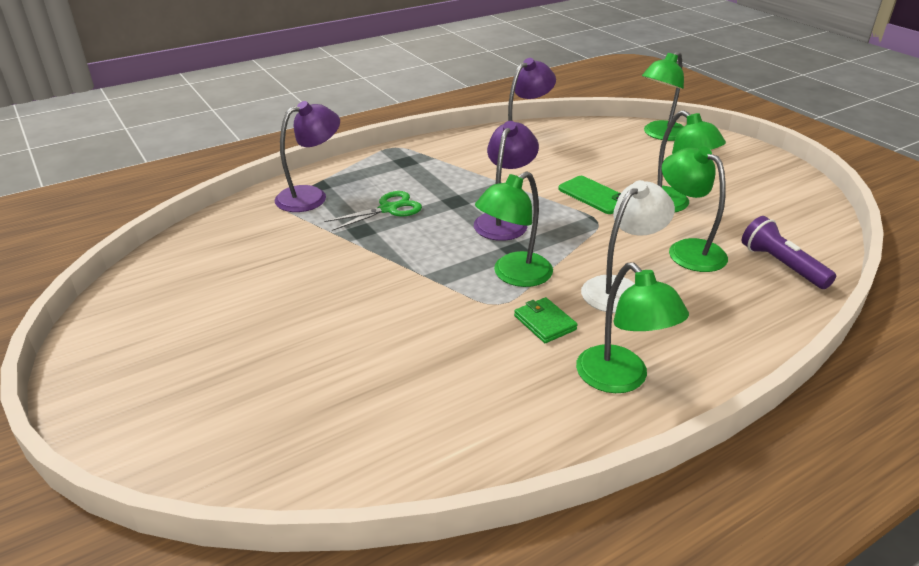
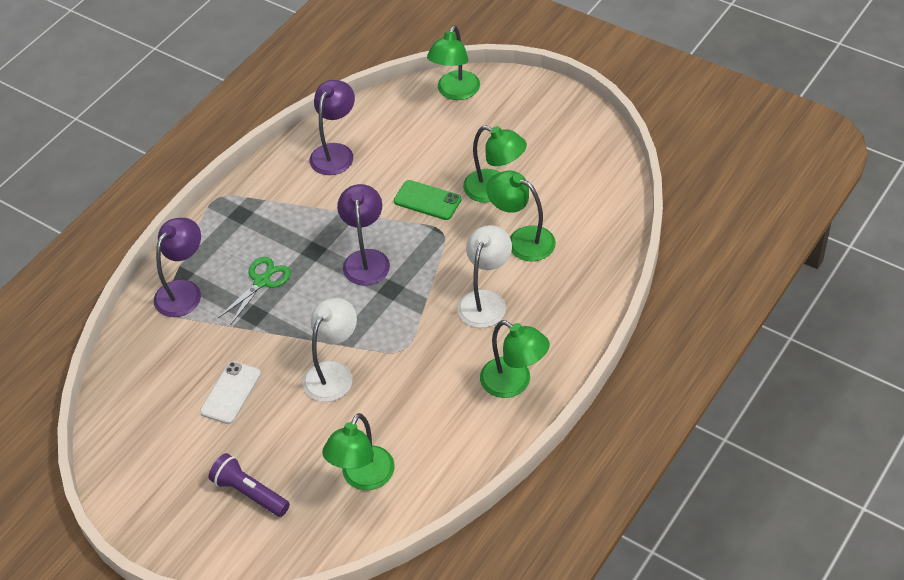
camera: 20 degrees left, 15 degrees up
green lamp [475,172,553,287] -> green lamp moved to [322,413,395,490]
green wallet [514,297,578,343] -> none
purple flashlight [742,216,836,289] -> purple flashlight moved to [209,453,290,517]
none -> white phone [200,361,261,424]
none -> white lamp [303,298,357,402]

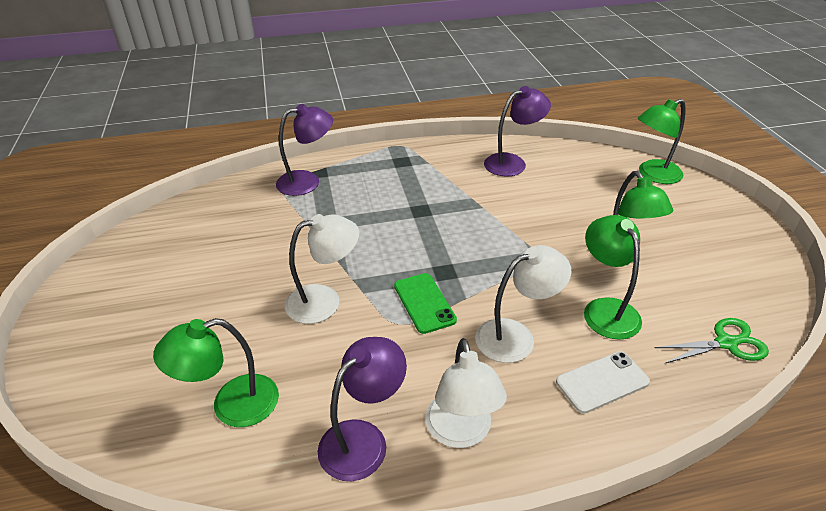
camera: 40 degrees right, 10 degrees down
white phone [200,361,261,424] -> white phone moved to [556,351,650,414]
purple flashlight [209,453,290,517] -> none
green scissors [218,257,291,325] -> green scissors moved to [655,318,769,364]
purple lamp [337,184,390,286] -> purple lamp moved to [318,337,407,481]
green phone [394,180,461,220] -> green phone moved to [394,273,457,334]
green lamp [480,320,550,398] -> white lamp [425,338,507,448]

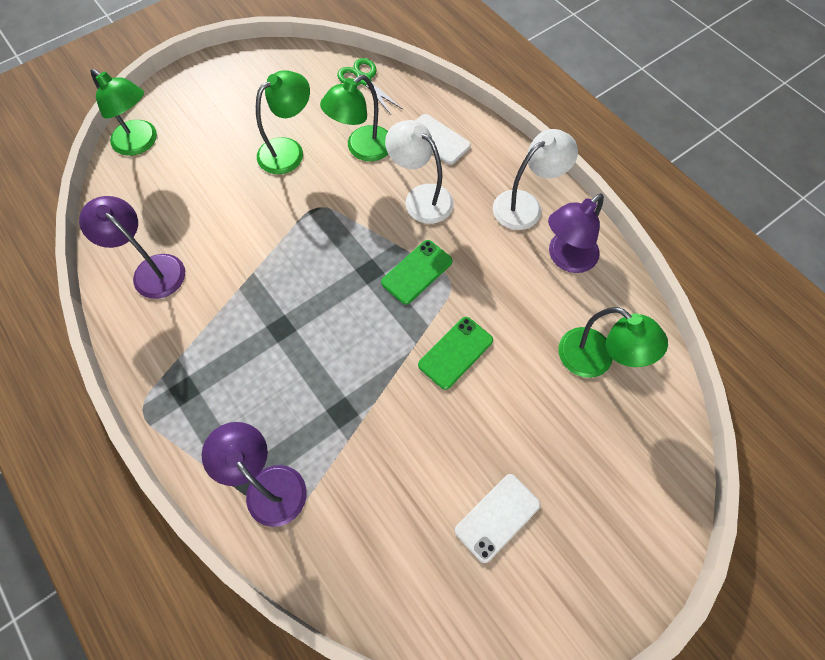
camera: 115 degrees left, 25 degrees up
white lamp [285,214,359,324] -> green phone [418,317,493,390]
purple lamp [318,337,407,481] -> purple lamp turned 60 degrees counterclockwise [548,193,604,273]
none -> white phone [455,474,540,563]

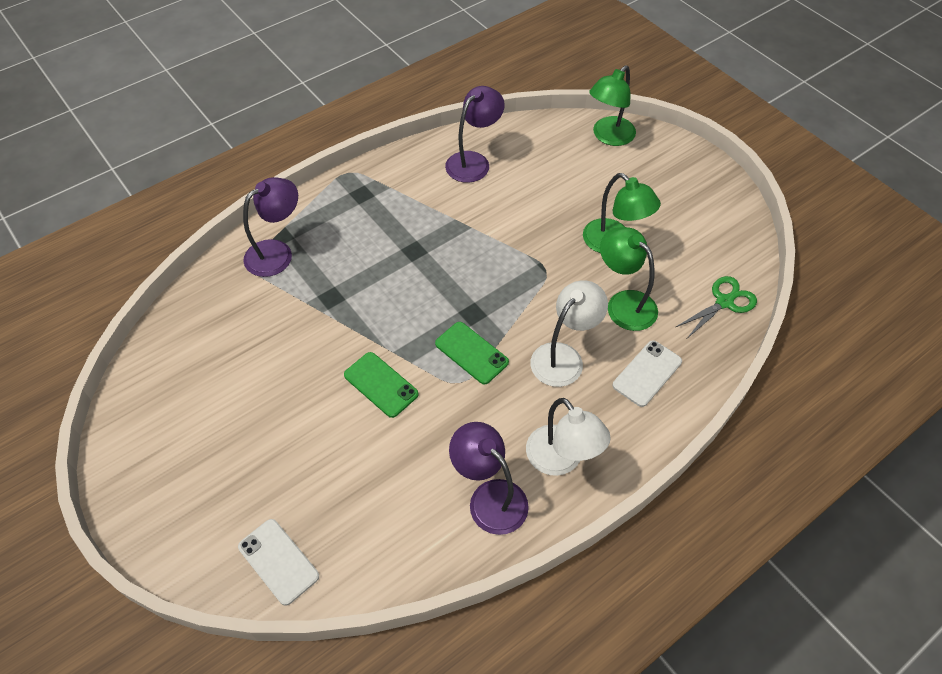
camera: 90 degrees right, 10 degrees down
white phone [455,474,540,563] -> white phone moved to [238,519,319,606]
green lamp [559,307,668,378] -> none

